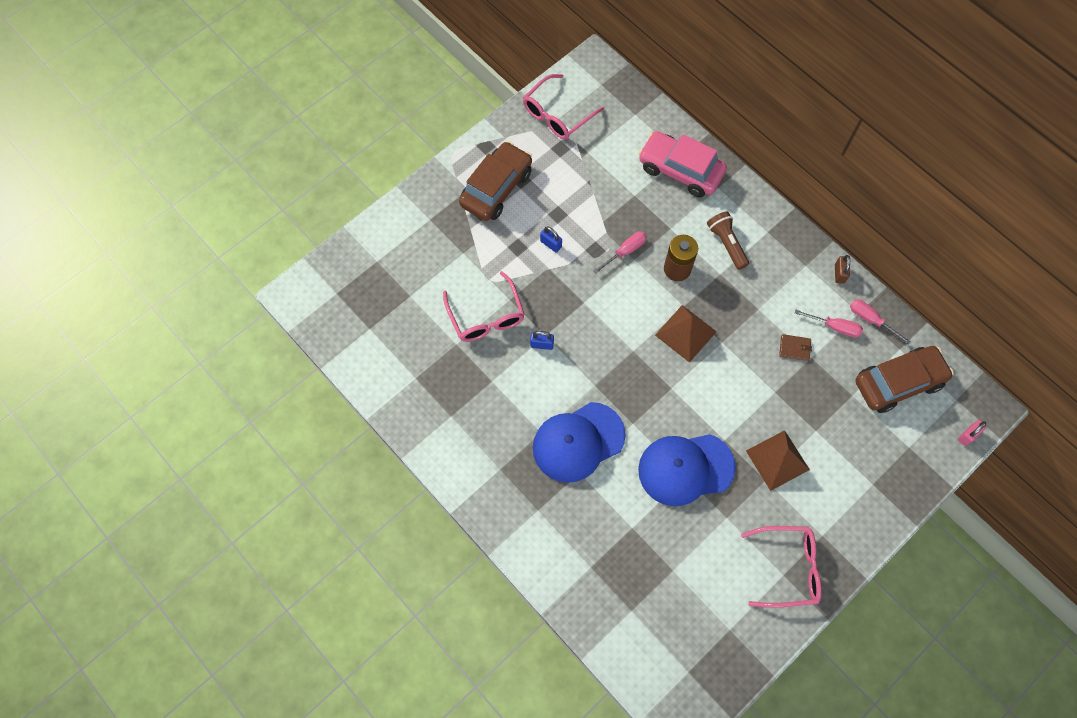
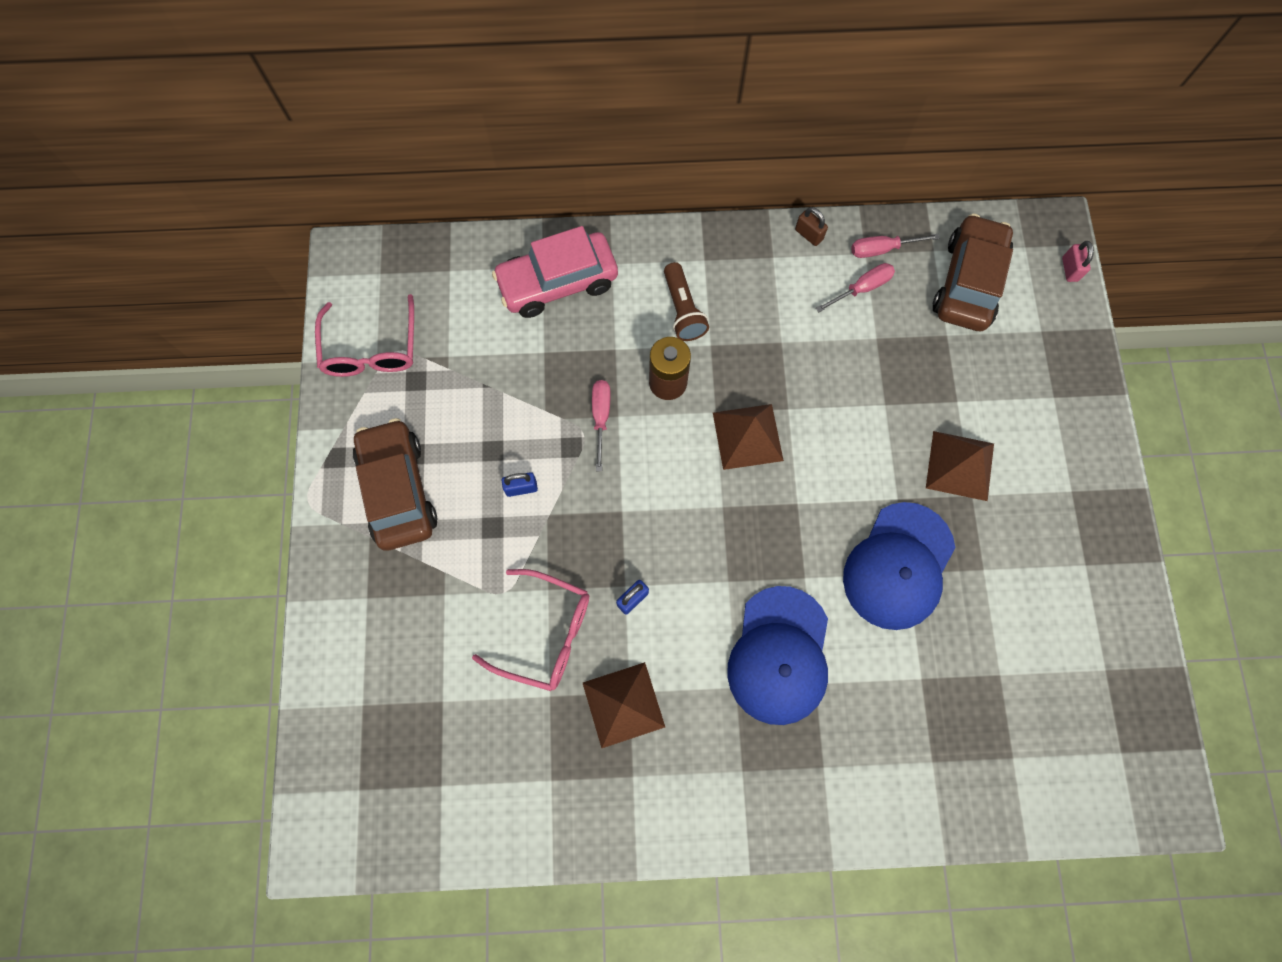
camera: 50 degrees left, 5 degrees up
brown flashlight [707,211,749,270] -> brown flashlight turned 120 degrees counterclockwise [664,262,709,341]
pink glasses [741,526,822,608] -> none
brown wallet [779,334,812,361] -> none
none -> brown pyramid [583,662,665,748]

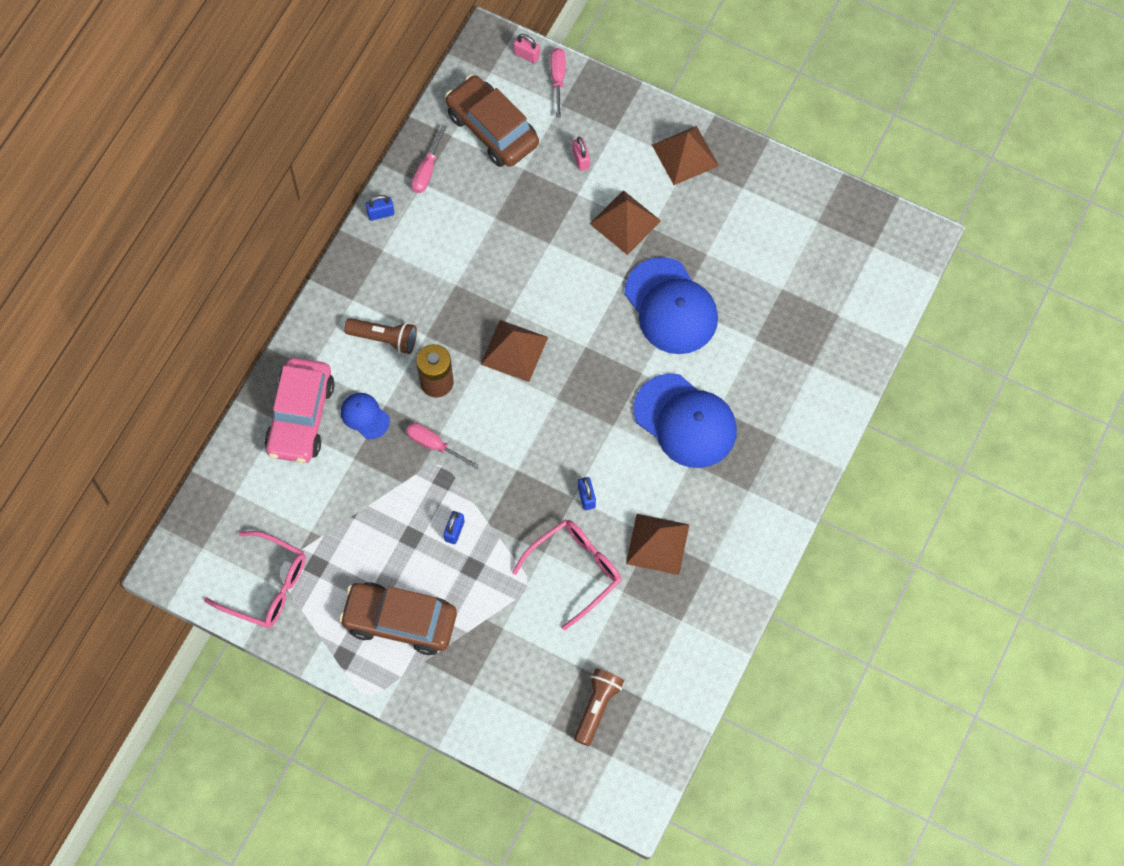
camera: 60 degrees left, 5 degrees down
brown padlock [795,207,828,246] -> blue padlock [366,195,394,221]
pink screwdriver [816,263,895,312] -> pink screwdriver moved to [551,48,566,118]
none -> blue cap [341,393,390,439]
none -> pink padlock [572,137,590,171]
none -> brown flashlight [574,668,624,746]
none -> brown pyramid [652,126,719,185]

